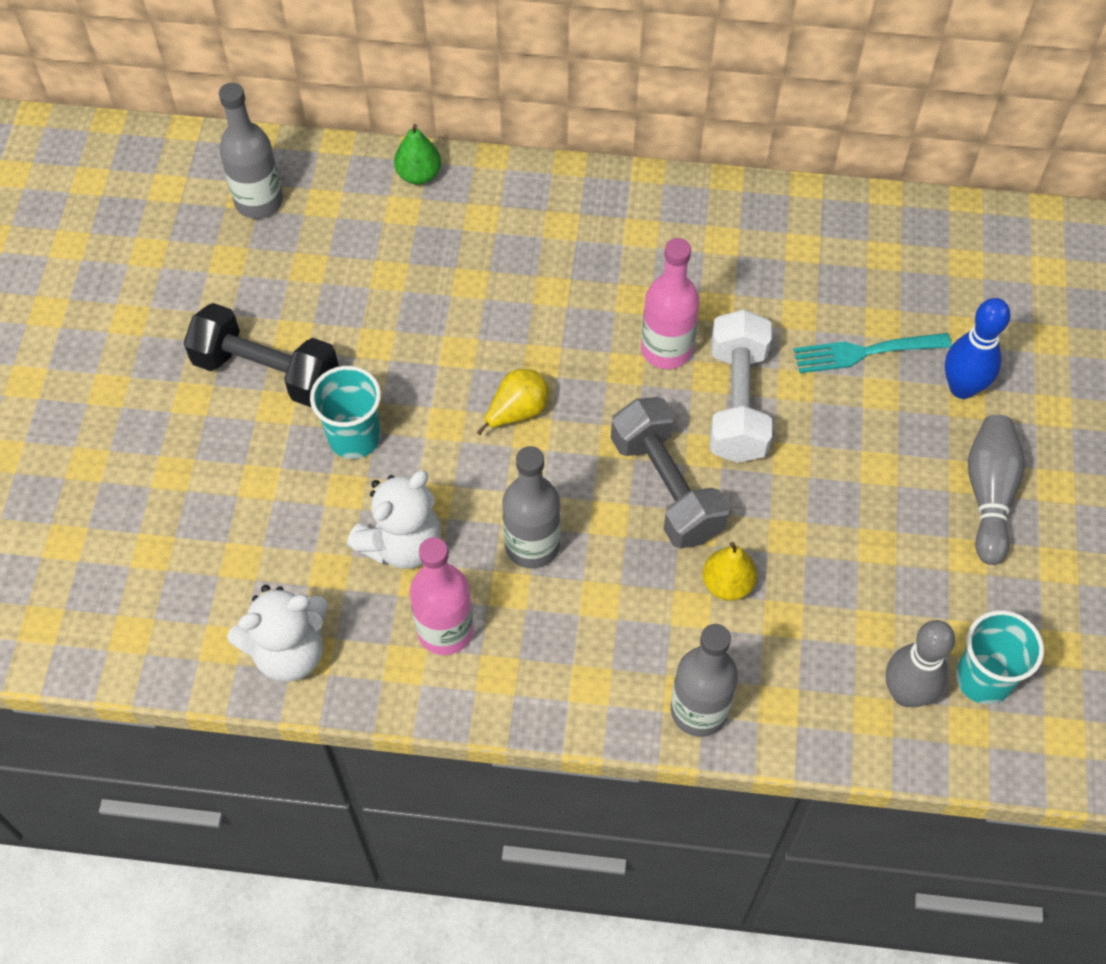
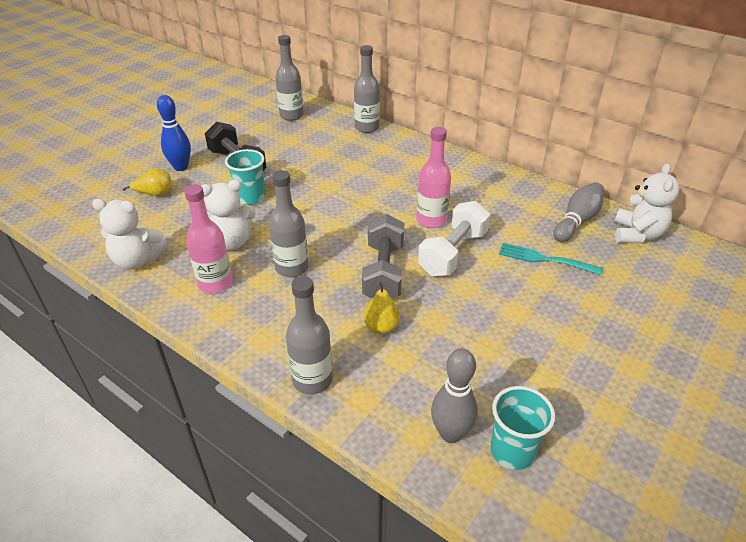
camera: 30 degrees right, 20 degrees down
green pear [394,124,441,184] -> grey bottle [354,45,380,133]
yellow pear [477,369,549,435] -> yellow pear moved to [122,168,172,196]
blue bowling pin [945,298,1010,399] -> blue bowling pin moved to [157,95,191,171]
grey bowling pin [968,415,1025,565] -> grey bowling pin moved to [553,182,604,242]
none -> white teddy bear [614,163,679,243]

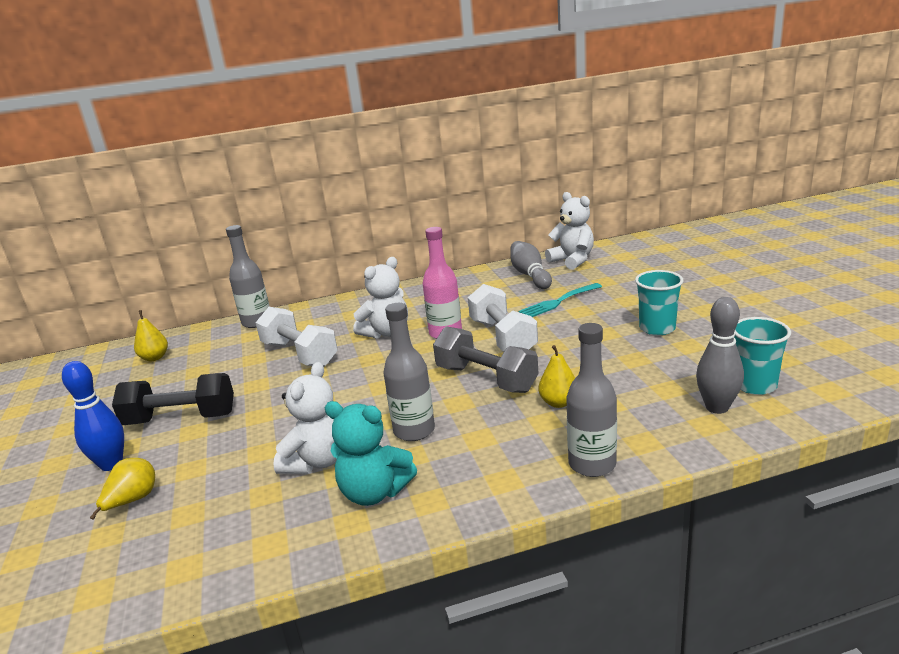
camera: 50 degrees left, 15 degrees down
white teddy bear [92,199,168,270] -> white teddy bear moved to [353,257,408,339]
pink bottle [184,185,233,293] -> turquoise teddy bear [325,401,417,506]
turquoise cup [225,149,265,205] -> turquoise cup moved to [635,270,683,336]
grey bottle [275,35,304,121] -> yellow pear [134,310,168,361]
none -> white dumbbell [255,307,338,367]

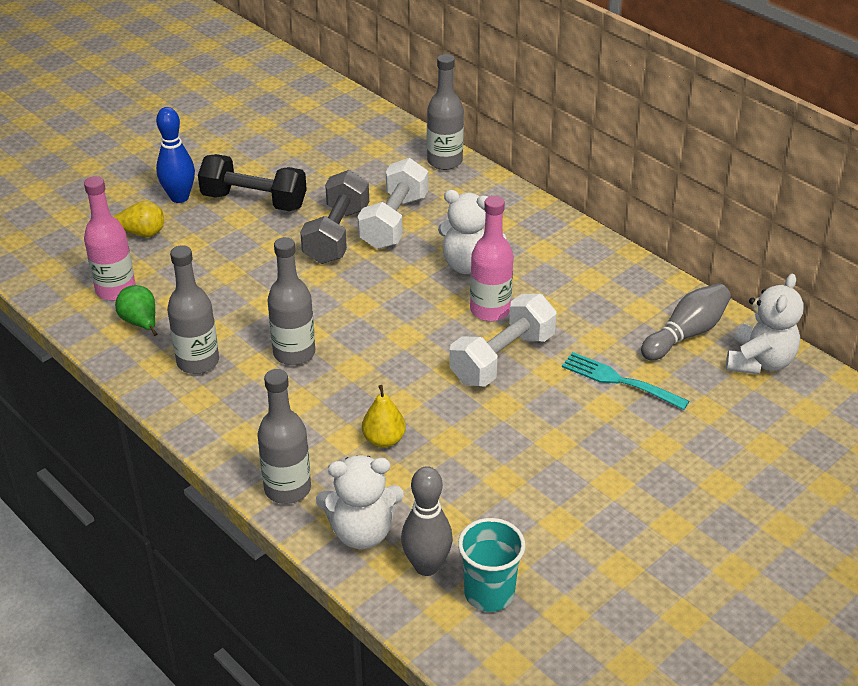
camera: 60 degrees right, 15 degrees up
black dumbbell [112,373,234,425] -> black dumbbell turned 45 degrees counterclockwise [198,154,307,211]
yellow pear [134,310,168,361] -> none
white teddy bear [273,362,337,474] -> white teddy bear moved to [316,455,404,549]
turquoise teddy bear [325,401,417,506] -> grey bottle [167,245,219,374]
grey dumbbell [433,326,539,393] -> grey dumbbell moved to [300,170,369,264]
turquoise cup [635,270,683,336] -> none
none -> pink bottle [84,176,136,301]
none -> green pear [115,285,157,336]

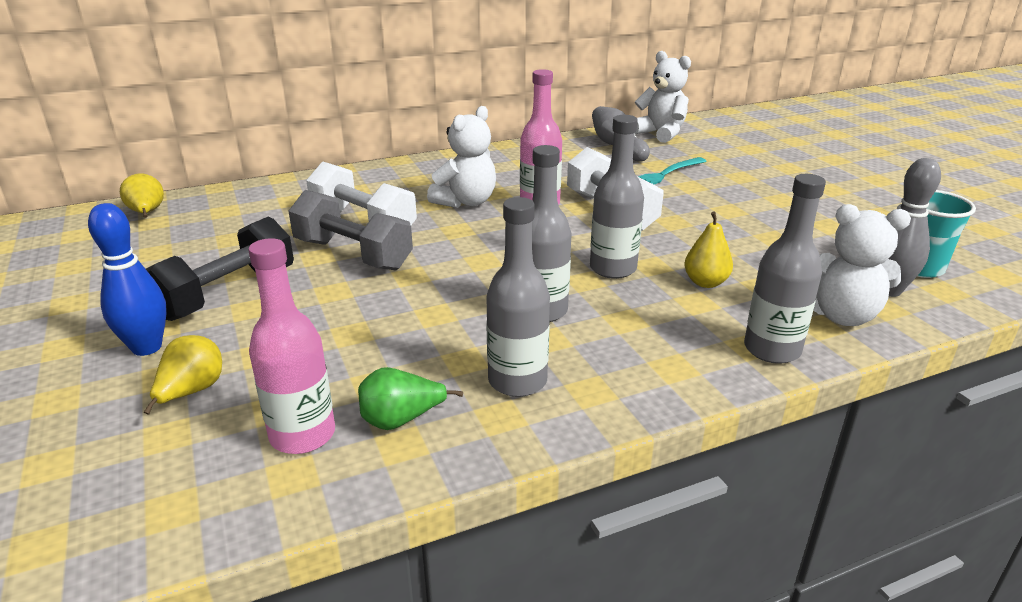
camera: 70 degrees left, 10 degrees down
white teddy bear [316,455,404,549] -> white teddy bear turned 90 degrees clockwise [814,204,911,326]
grey bottle [427,54,464,170] -> grey bottle moved to [590,115,644,279]
none -> yellow pear [120,173,164,218]

